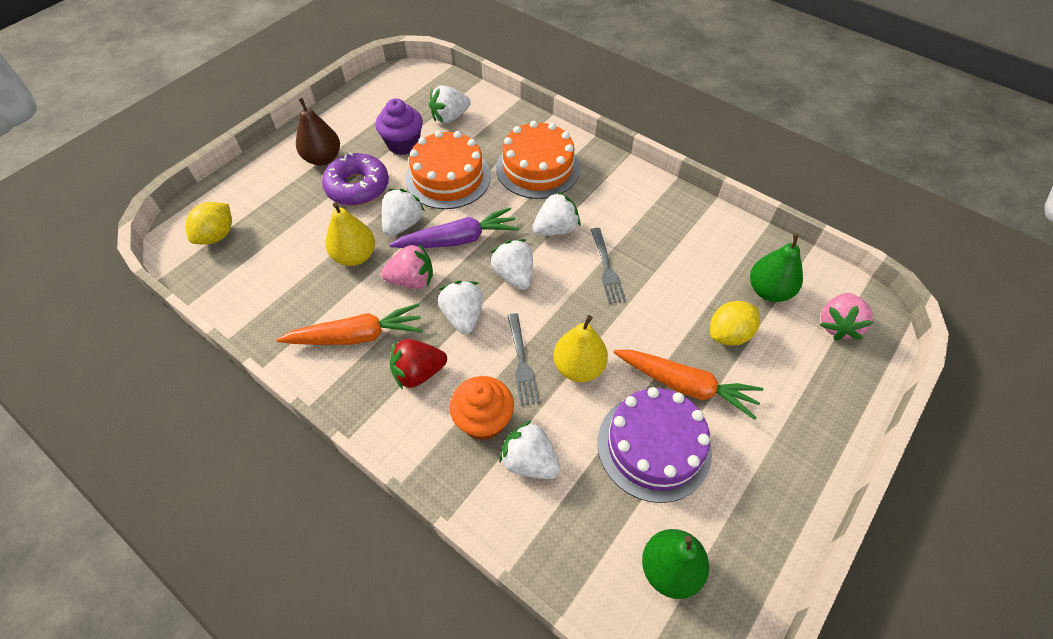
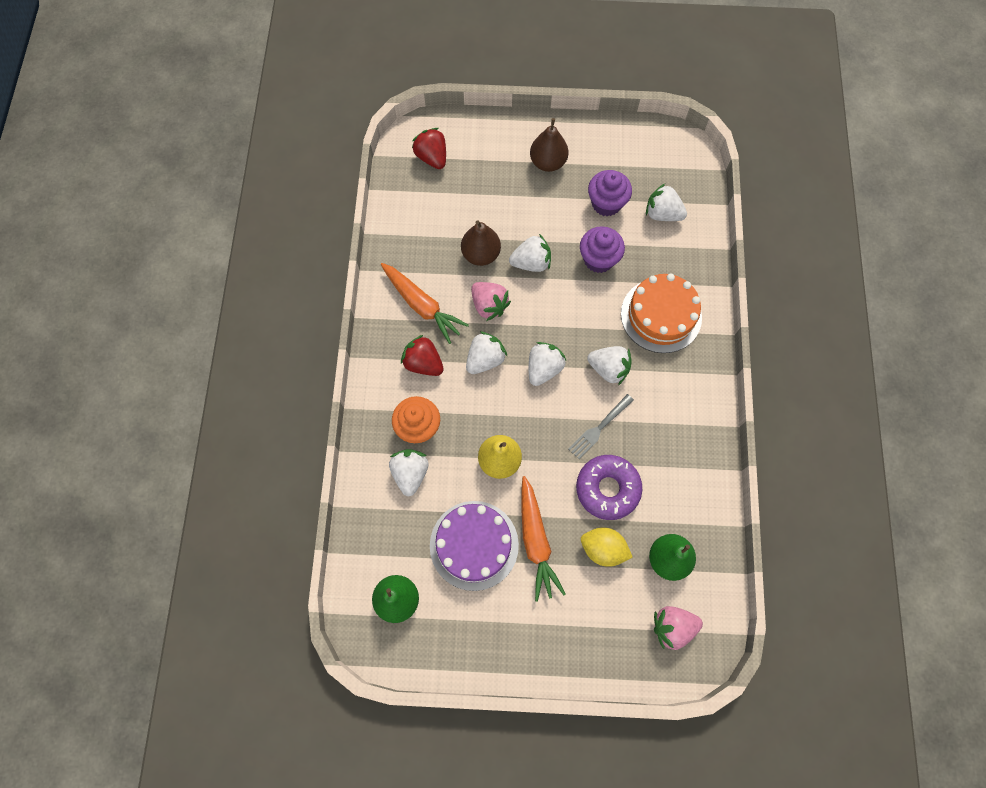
camera: 55 degrees right, 15 degrees up
yellow lemon [186,202,232,245] -> red strawberry [412,128,446,169]
purple donut [322,152,389,206] -> purple donut moved to [576,455,642,520]
yellow pear [326,202,375,266] -> brown pear [461,220,501,266]
purple carrot [389,207,519,248] -> none
orange cake [405,130,491,209] -> purple cupcake [580,226,625,273]
grey fork [507,313,540,405] -> none

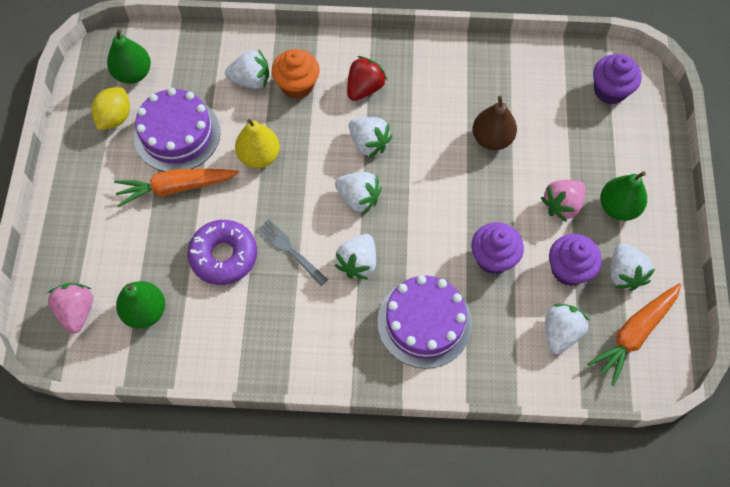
camera: 90 degrees right, 5 degrees down
orange carrot [381,263,469,344] -> orange carrot moved to [587,283,681,386]
red strawberry [412,128,446,169] -> purple cupcake [593,54,642,104]
pink strawberry [471,282,511,321] -> pink strawberry moved to [541,180,586,222]
white strawberry [509,234,551,272] -> white strawberry moved to [610,243,655,291]
brown pear [530,118,568,172] -> green pear [600,171,647,221]
yellow lemon [581,527,633,567] -> yellow lemon moved to [91,87,130,130]
orange cake [621,273,702,353] -> purple cake [377,275,472,369]

